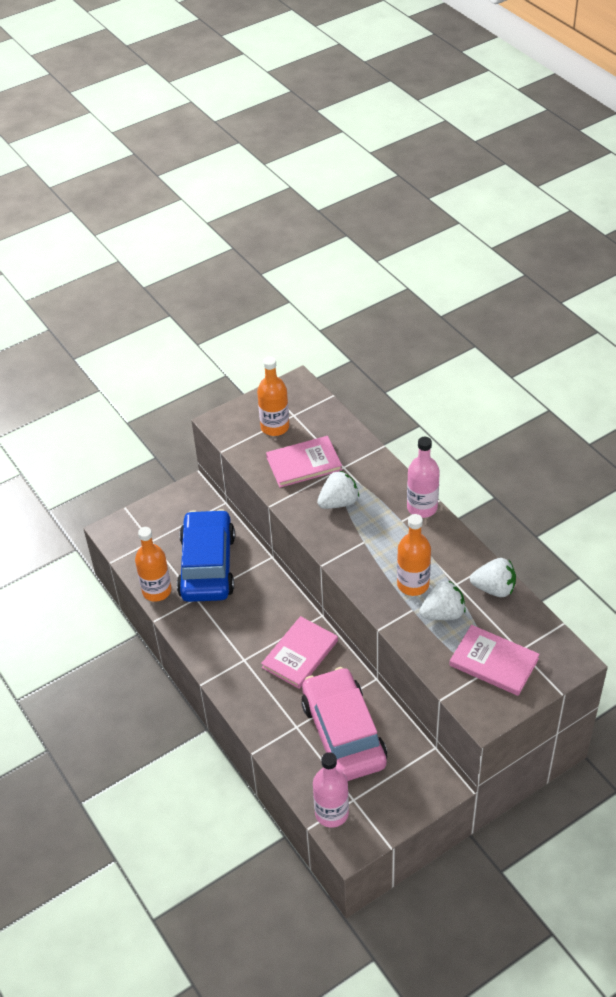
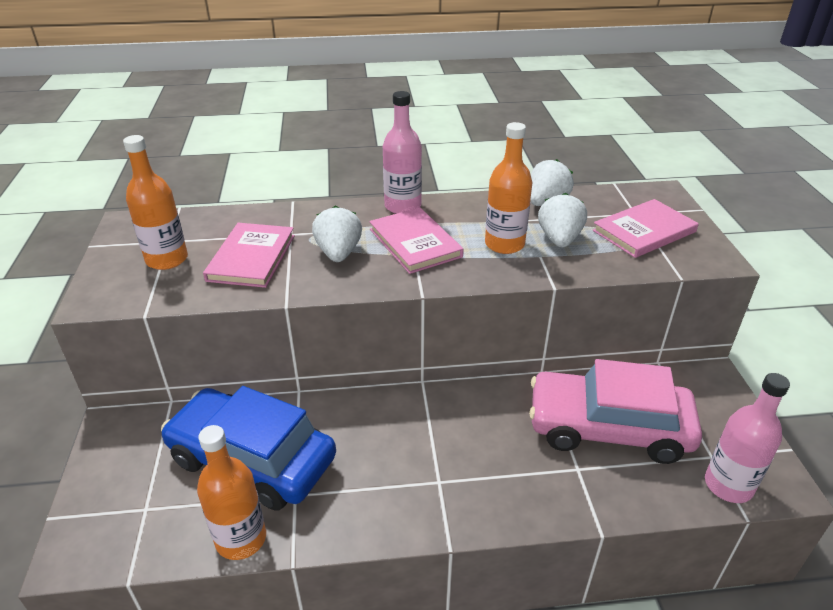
camera: 65 degrees left, 10 degrees down
pink book [261,616,338,689] -> pink book moved to [369,207,464,274]

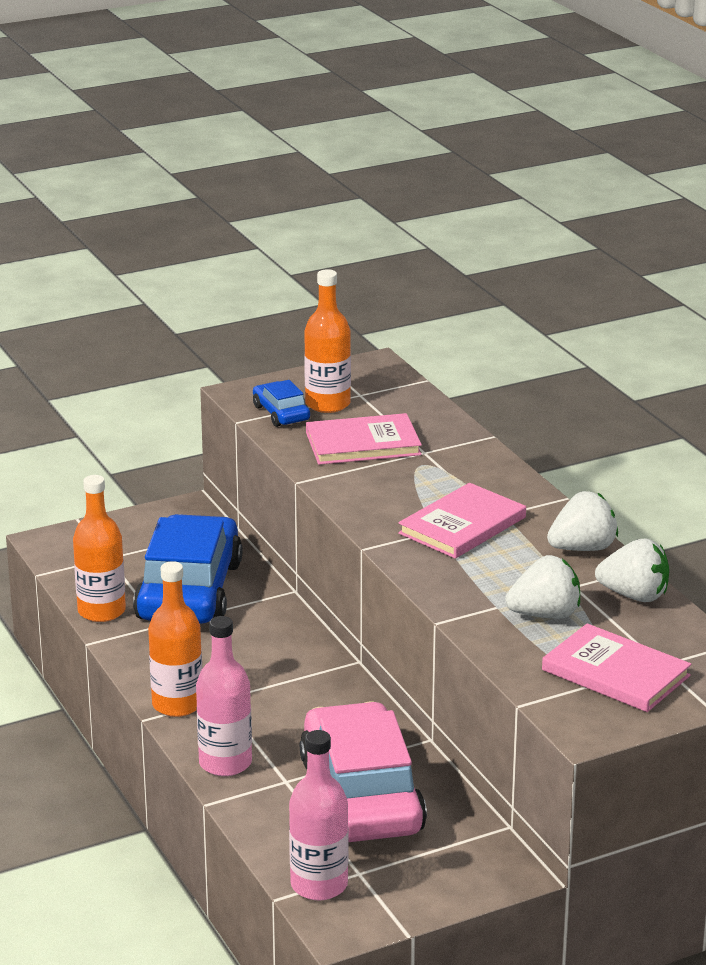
camera: 70 degrees right, 10 degrees down
white strawberry [312,205,362,262] -> white strawberry moved to [547,491,618,551]
pink bottle [383,91,422,214] -> pink bottle moved to [196,616,252,776]
orange bottle [485,122,532,254] -> orange bottle moved to [148,561,202,717]
none -> blue car [253,380,310,427]

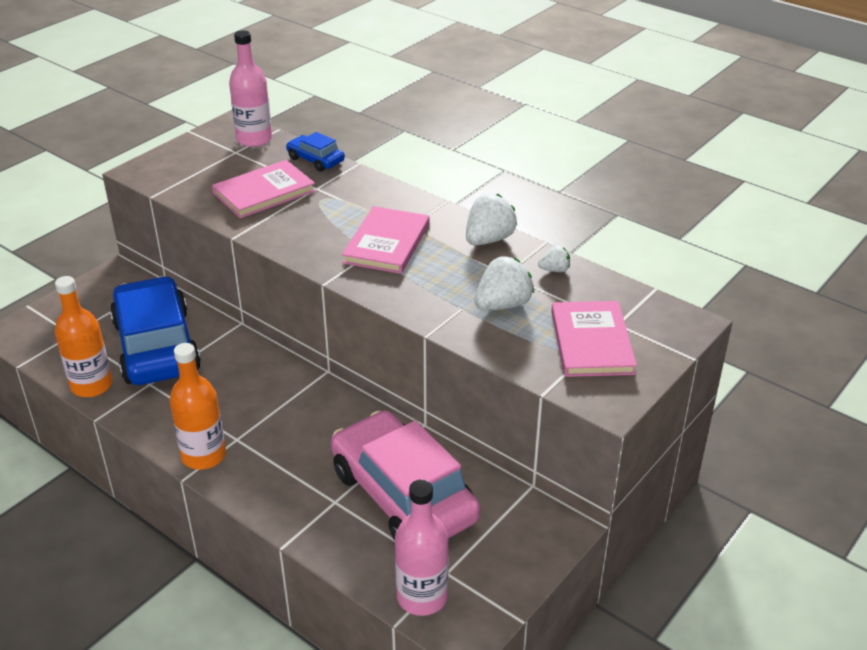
camera: 25 degrees left, 10 degrees up
pink bottle [196,616,252,776] -> pink bottle moved to [229,30,272,147]
blue car [253,380,310,427] -> blue car moved to [286,132,345,172]
orange bottle [304,269,351,413] -> none
pink book [542,623,692,712] -> pink book turned 75 degrees clockwise [551,301,637,377]
white strawberry [595,538,669,602] -> white strawberry [538,245,570,272], size x0.54

